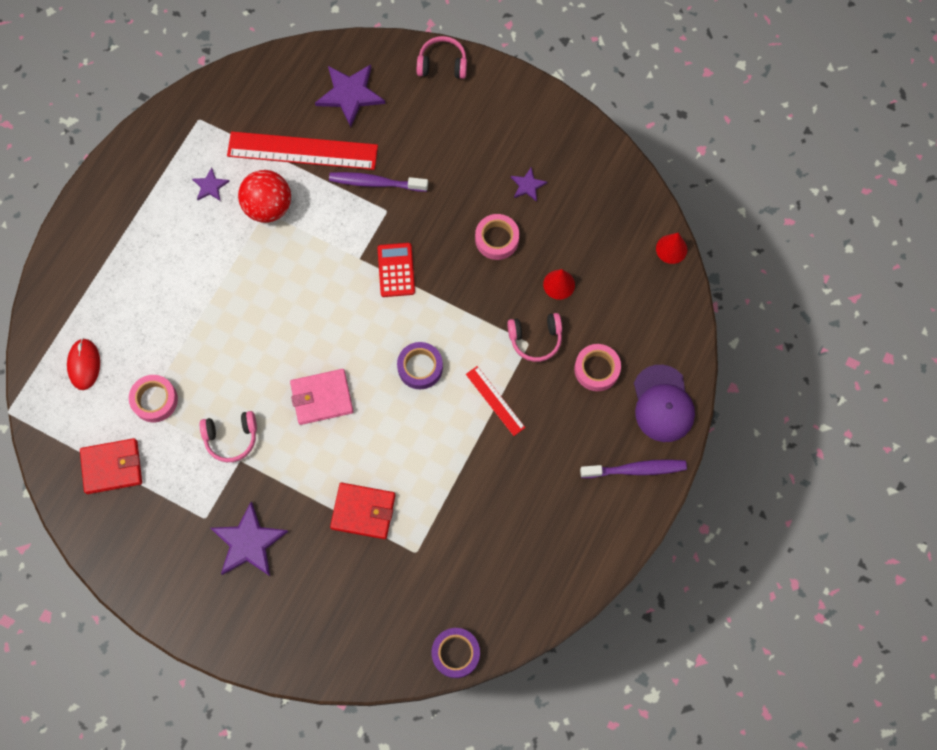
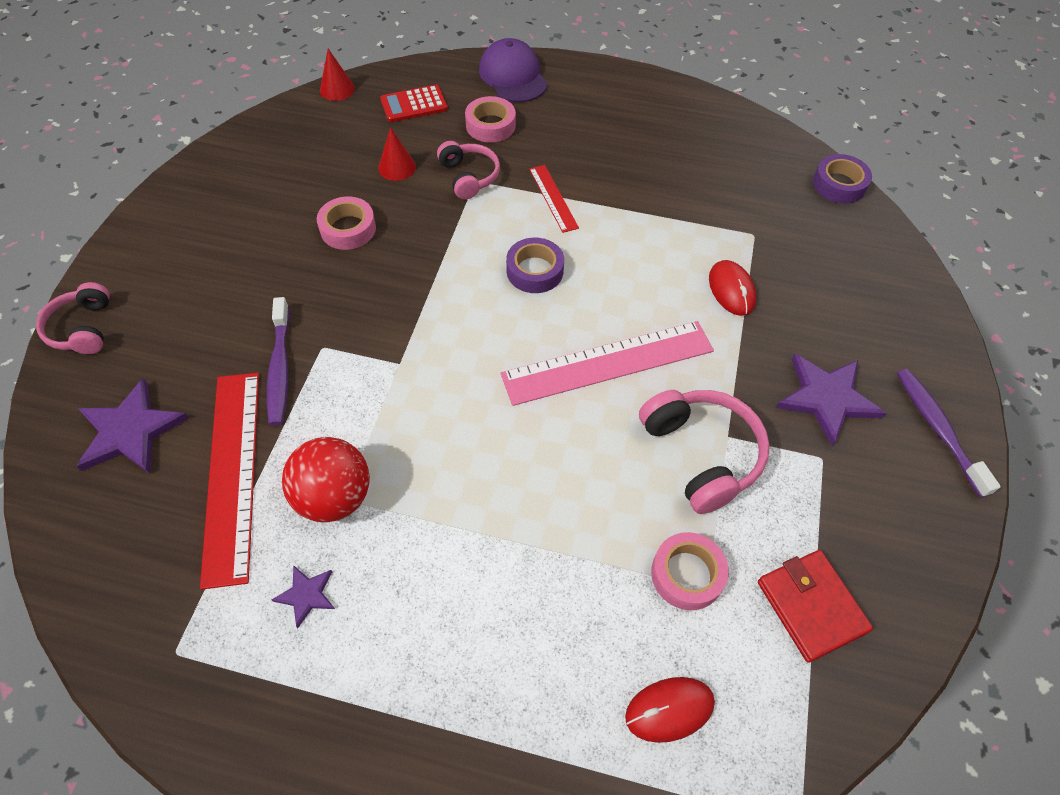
camera: 105 degrees left, 15 degrees down
pink headphones [200,411,257,462] -> pink headphones [639,390,770,514], size x1.54
pink wallet [290,369,353,425] -> pink ruler [501,321,714,406]
red wallet [330,483,396,539] -> red mouse [709,260,756,316]
red calculator [378,243,415,297] -> red calculator moved to [380,85,448,122]
red ruler [466,366,525,436] -> red ruler turned 60 degrees counterclockwise [529,165,579,233]
purple star [511,167,547,202] -> none
purple toothbrush [580,459,687,478] -> purple toothbrush moved to [897,369,1001,498]
purple cap [634,365,695,442] -> purple cap turned 90 degrees counterclockwise [479,38,548,102]

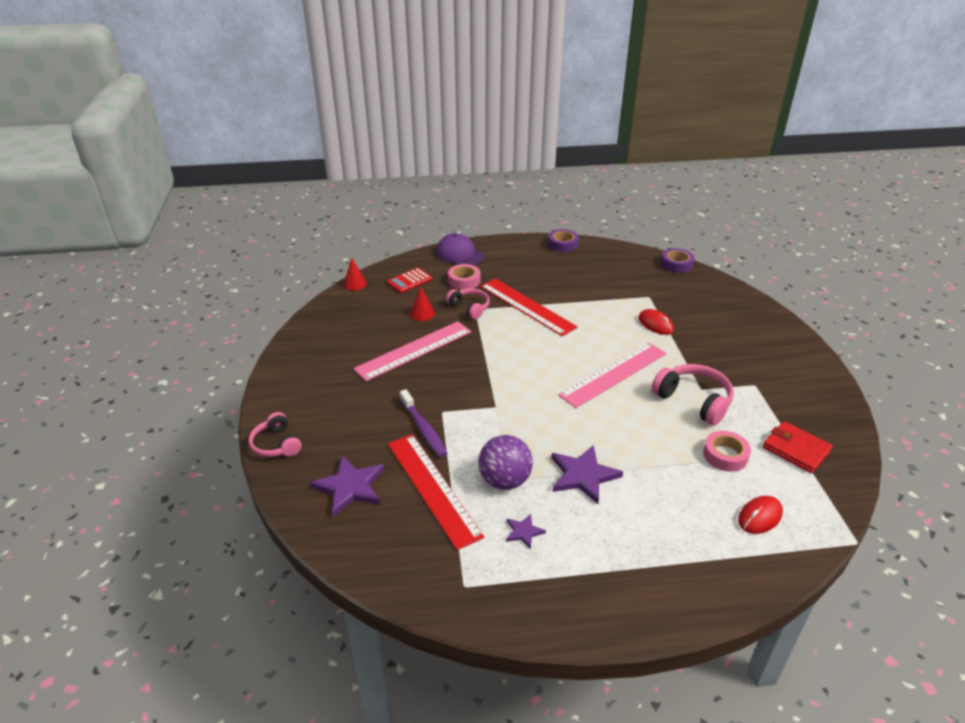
camera: 20 degrees left, 20 degrees down
red ball [282,437,370,522] -> purple ball [478,435,533,490]
pink tape [317,197,376,250] -> pink ruler [353,321,472,381]
purple tape [506,238,564,293] -> purple tape moved to [548,229,579,252]
red ruler [529,165,579,233] -> red ruler [480,278,578,336], size x1.97
purple star [776,354,886,446] -> purple star moved to [551,445,623,504]
purple toothbrush [897,369,1001,498] -> none

